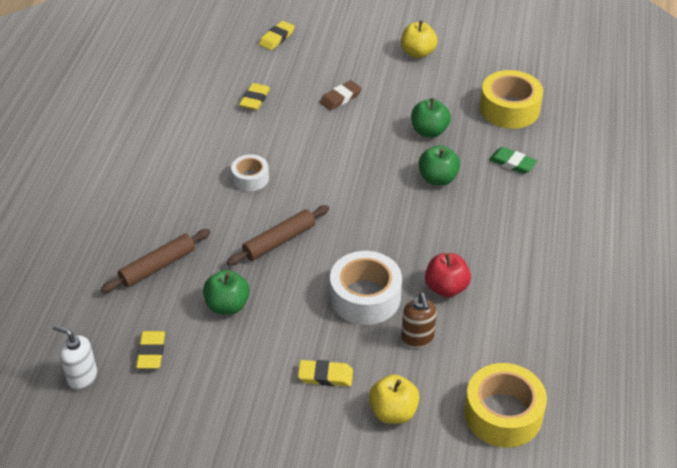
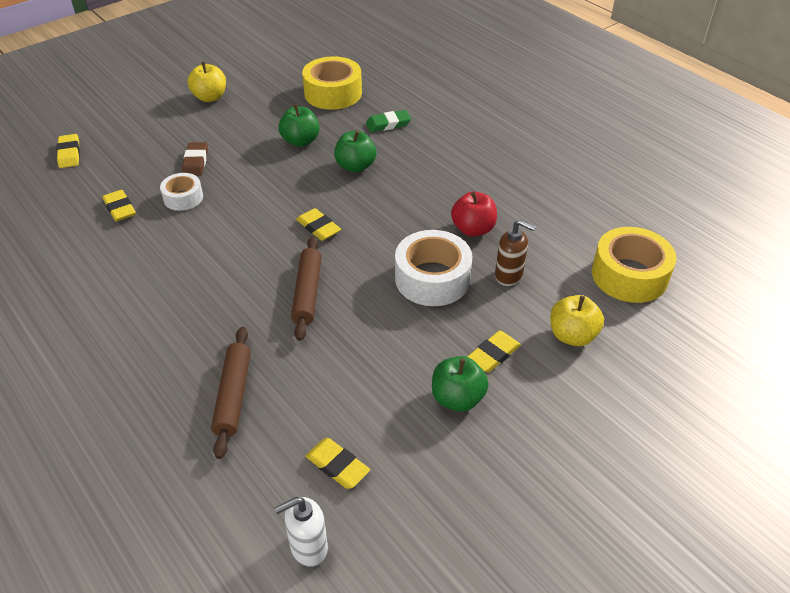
camera: 50 degrees left, 0 degrees up
green apple [203,270,250,315] -> green apple moved to [432,356,489,412]
white tape [231,154,269,191] -> white tape moved to [160,173,203,211]
none -> yellow eraser [296,208,341,241]

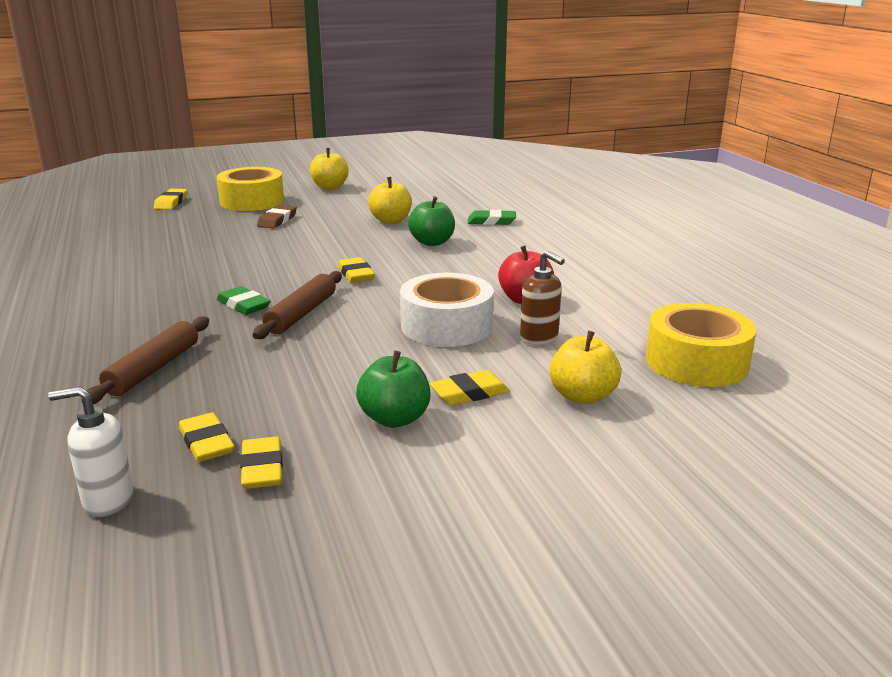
camera: 20 degrees right, 20 degrees down
yellow eraser [103,190,136,221] -> yellow eraser moved to [240,436,283,489]
white tape [160,173,203,211] -> none
green apple [279,104,319,147] -> yellow apple [368,177,412,224]
yellow tape [302,56,362,110] -> yellow tape moved to [217,167,284,211]
none -> green eraser [217,286,271,315]

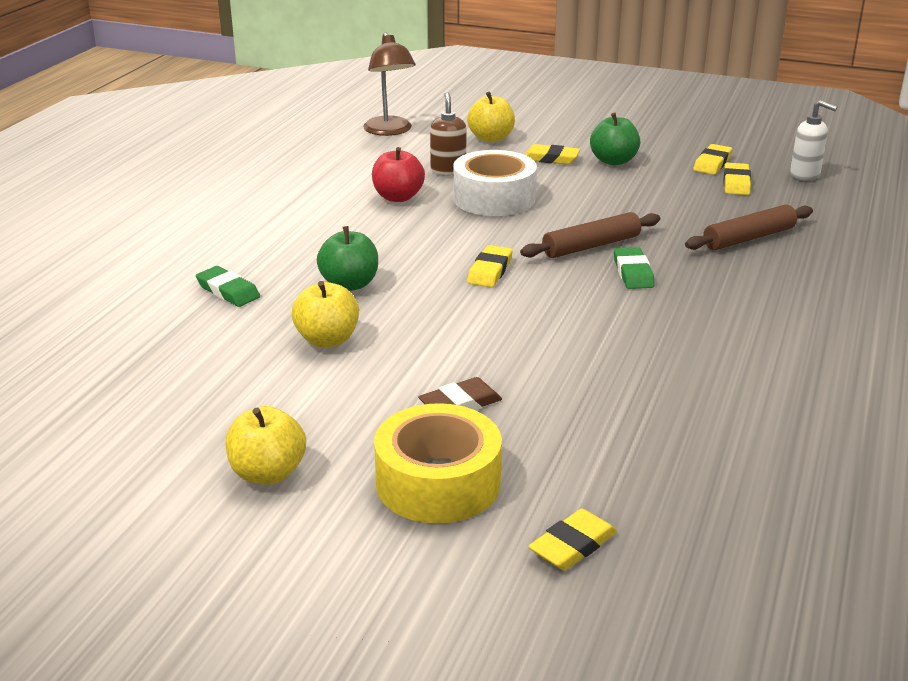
camera: 140 degrees left, 5 degrees up
yellow tape [646,303,756,387] -> brown lamp [363,32,416,136]

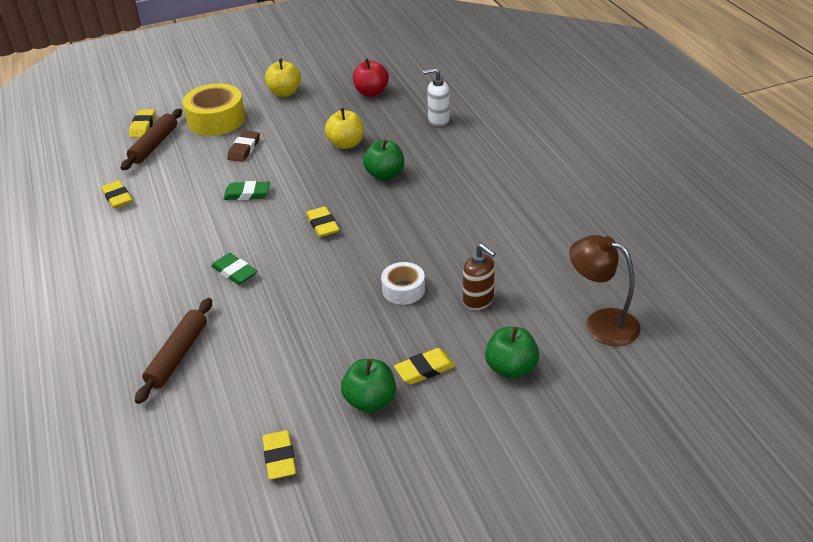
camera: 140 degrees right, 10 degrees up
green eraser [196,266,260,307] -> green eraser moved to [223,181,270,200]
red apple [372,147,425,202] -> red apple moved to [353,59,389,97]
white tape [453,150,537,216] -> white tape [381,262,425,305], size x0.58
yellow apple [467,91,515,142] -> green apple [485,327,539,379]
brown rolling pin [520,212,660,258] -> brown rolling pin moved to [121,109,182,170]
yellow eraser [723,163,751,195] -> yellow eraser moved to [101,180,132,209]
white soap dispenser [790,100,838,181] -> white soap dispenser moved to [423,68,450,126]

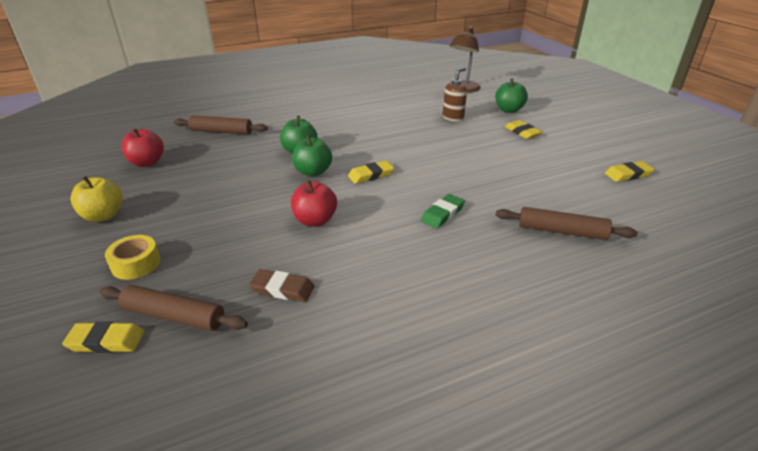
camera: 95 degrees left, 5 degrees down
yellow eraser [101,180,132,209] -> none
yellow tape [183,83,246,136] -> yellow tape [105,235,160,280], size x0.58
green eraser [223,181,270,200] -> red apple [291,180,337,227]
brown eraser [227,131,260,162] -> brown eraser moved to [249,269,315,302]
yellow apple [325,108,364,149] -> none
green apple [341,359,396,413] -> green apple moved to [292,135,332,176]
white tape [381,262,425,305] -> none
white soap dispenser [423,68,450,126] -> brown rolling pin [174,115,268,134]

